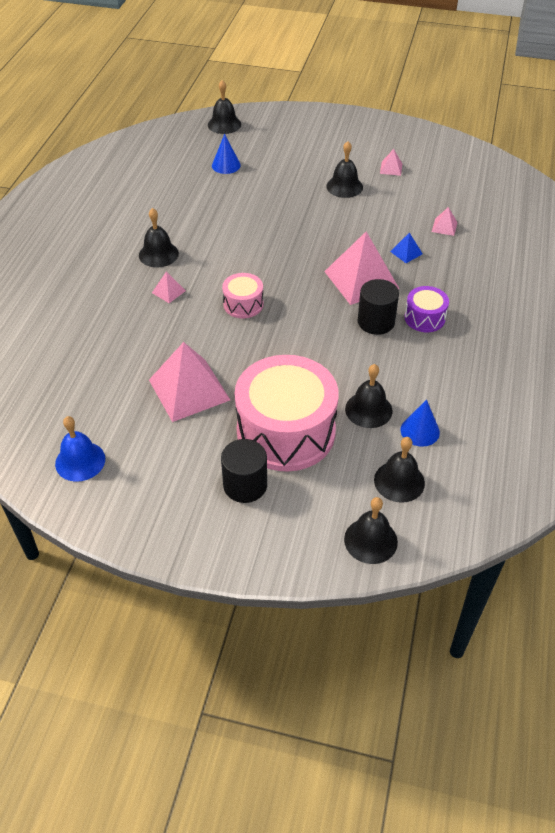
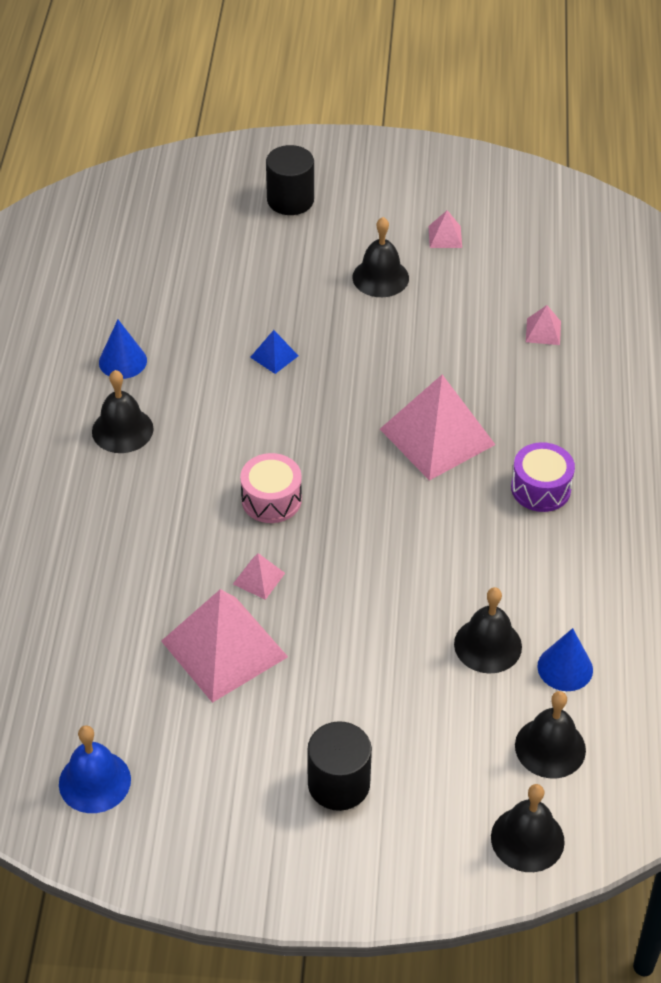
camera: 10 degrees left, 0 degrees up
pink pyramid [152,272,186,303] -> pink pyramid moved to [233,553,285,600]
black bell [208,80,241,134] -> none
blue cone [212,134,241,174] -> blue cone moved to [99,320,147,379]
pink drum [235,355,339,472] -> none
black cylinder [358,279,399,335] -> black cylinder moved to [266,145,314,215]
blue pyramid [390,233,423,263] -> blue pyramid moved to [250,330,299,374]

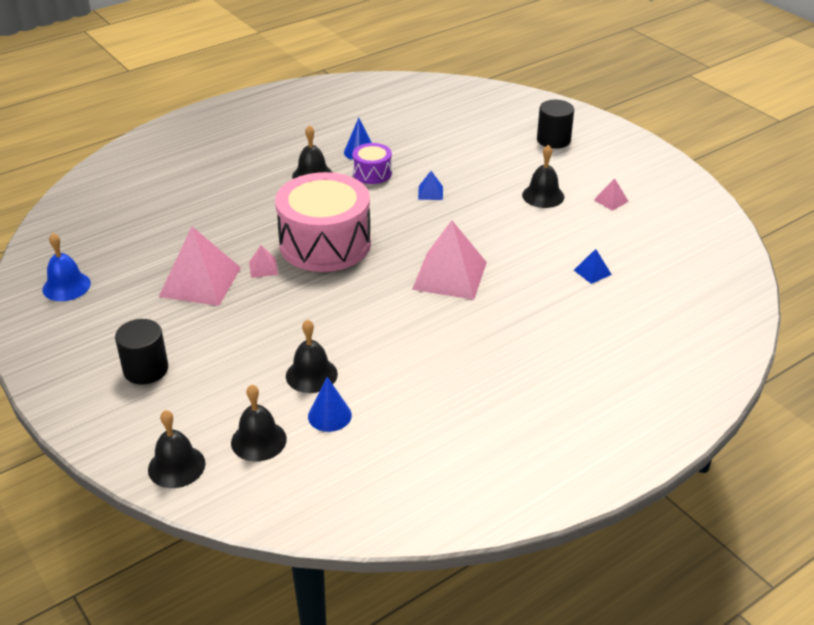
camera: 50 degrees right, 10 degrees down
pink drum [240,453,302,523] -> pink drum [275,172,371,272], size x2.16
purple drum [511,442,575,512] -> purple drum moved to [352,143,392,184]
pink pyramid [526,305,561,345] -> blue pyramid [574,249,612,284]

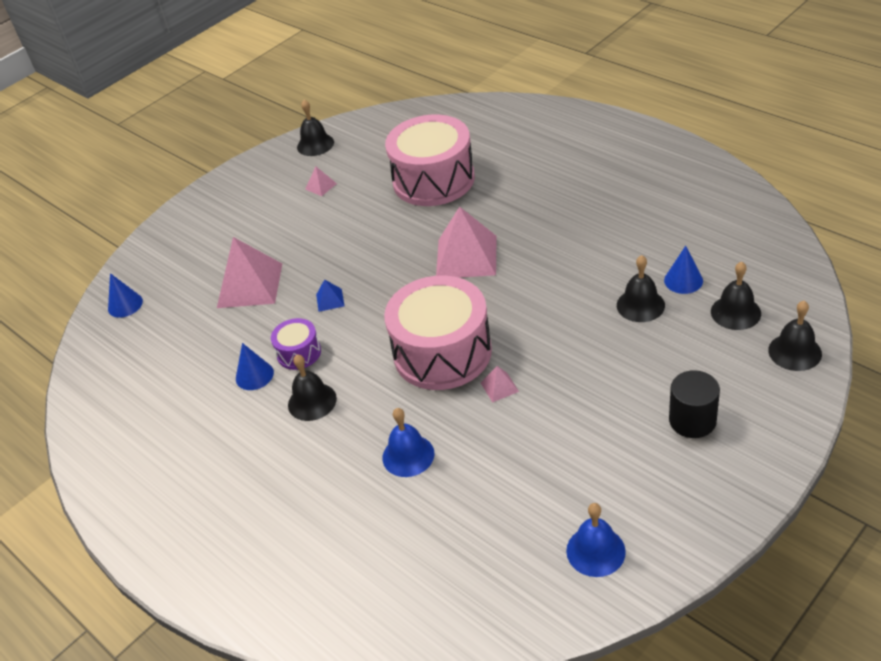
camera: 95 degrees left, 5 degrees up
pink pyramid [159,226,241,306] -> pink pyramid moved to [217,237,282,308]
black bell [522,145,564,208] -> black bell moved to [297,100,334,156]
black cylinder [537,100,574,149] -> none
blue pyramid [574,249,612,284] -> pink drum [385,115,475,206]
none -> blue cone [108,273,143,318]
none -> blue bell [382,408,434,477]

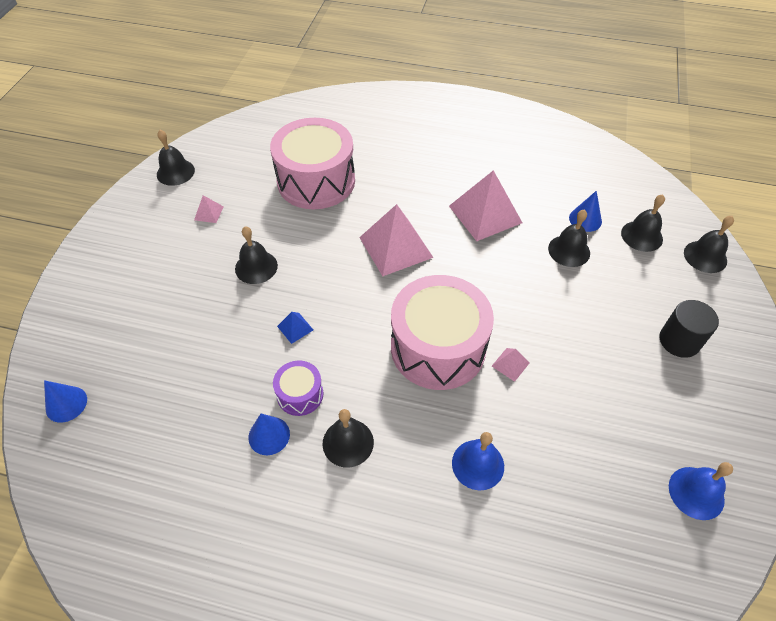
camera: 35 degrees left, 10 degrees up
pink pyramid [217,237,282,308] -> pink pyramid moved to [449,170,522,241]
none -> black bell [235,226,278,284]

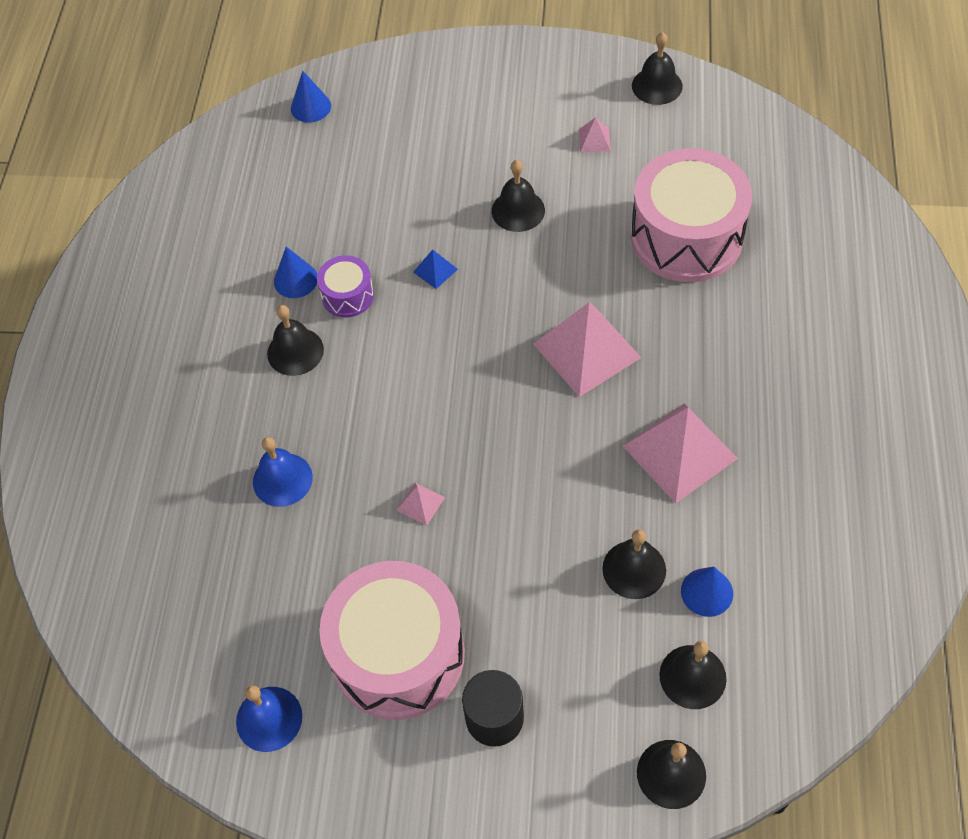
camera: 85 degrees right, 5 degrees up
pink drum [391,275,494,390] -> pink drum moved to [319,561,465,720]

